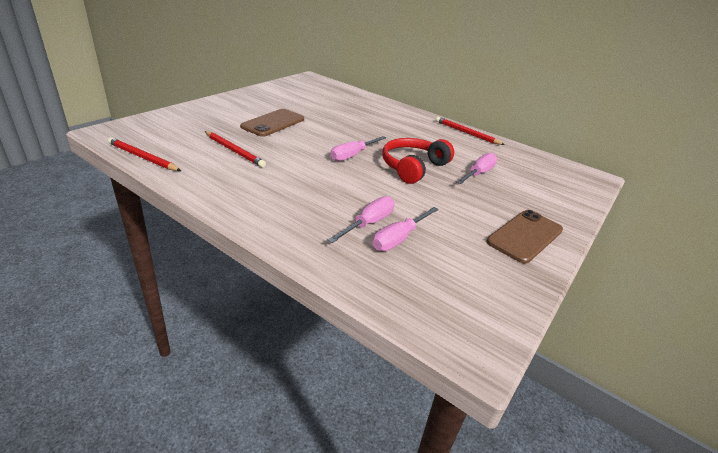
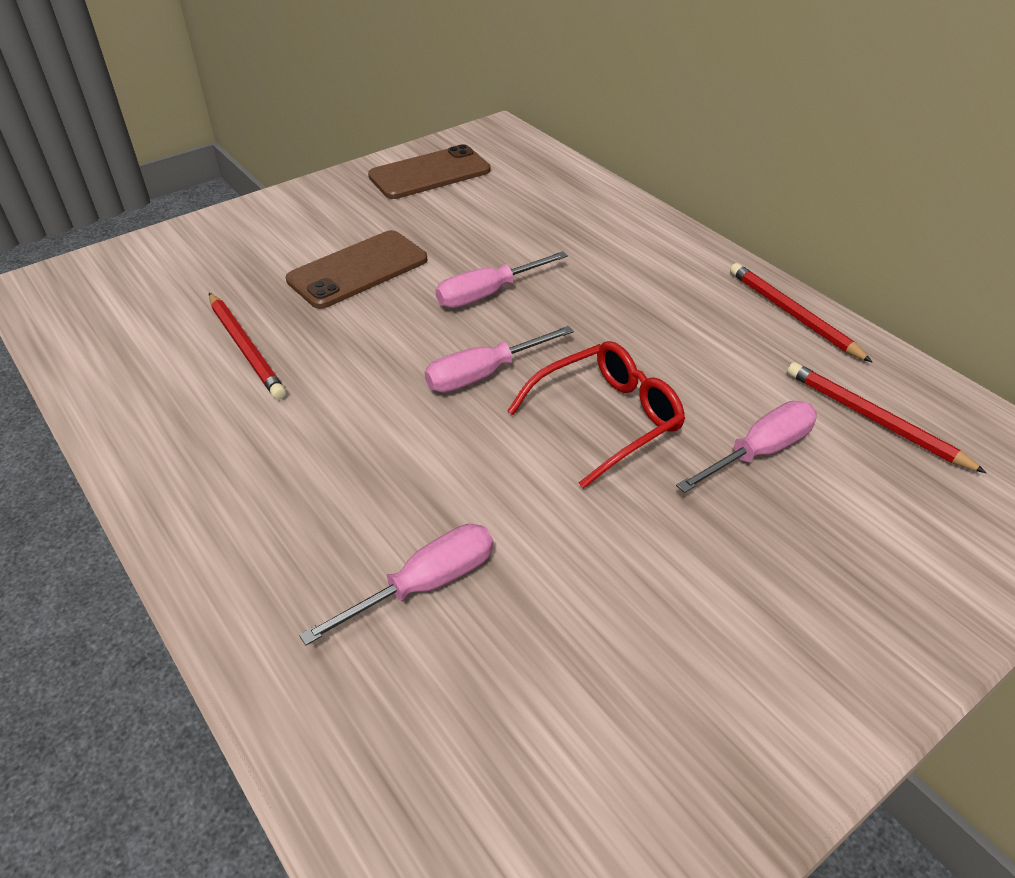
camera: 20 degrees right, 10 degrees up
red pencil [108,137,181,171] -> red pencil moved to [787,362,987,473]
pink screwdriver [373,207,439,251] -> pink screwdriver moved to [436,251,568,308]
red headphones [382,138,454,184] -> red glasses [507,341,685,489]
brown phone [486,210,563,264] -> brown phone moved to [368,144,491,199]

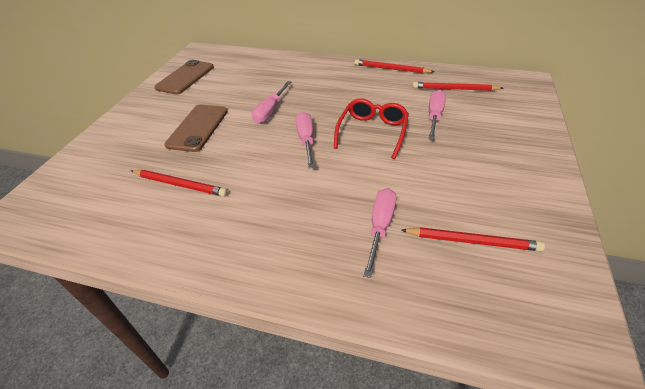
camera: 35 degrees left, 0 degrees up
pink screwdriver [425,326,574,393] -> pink screwdriver turned 150 degrees clockwise [296,112,315,168]
none -> red pencil [401,227,545,251]

